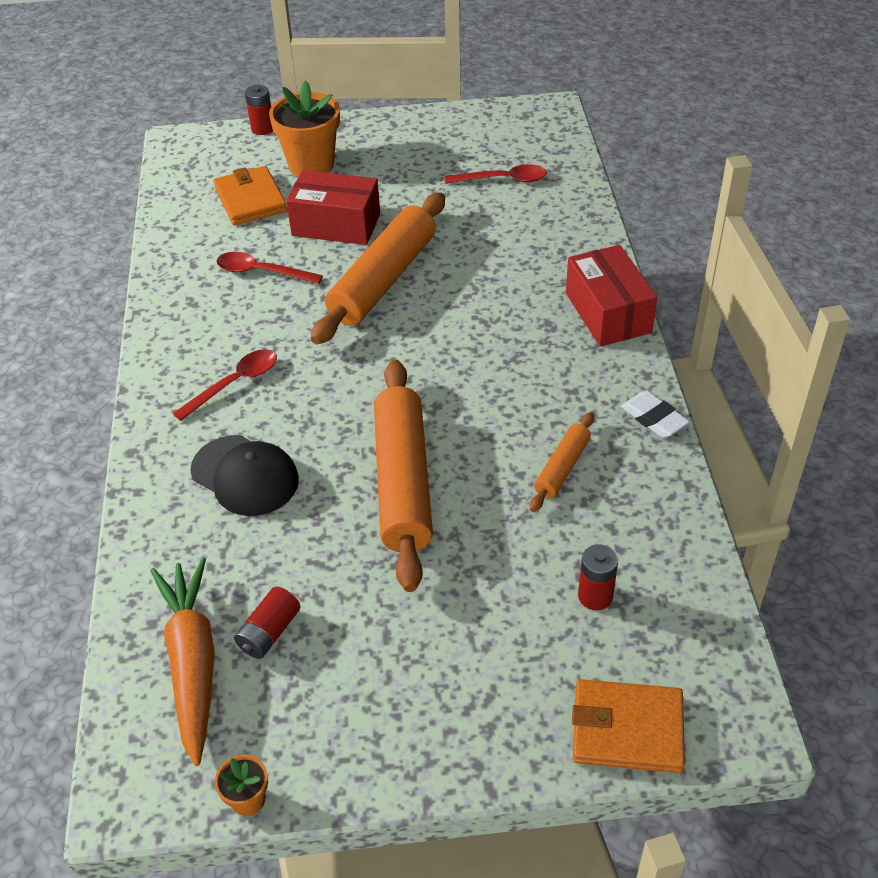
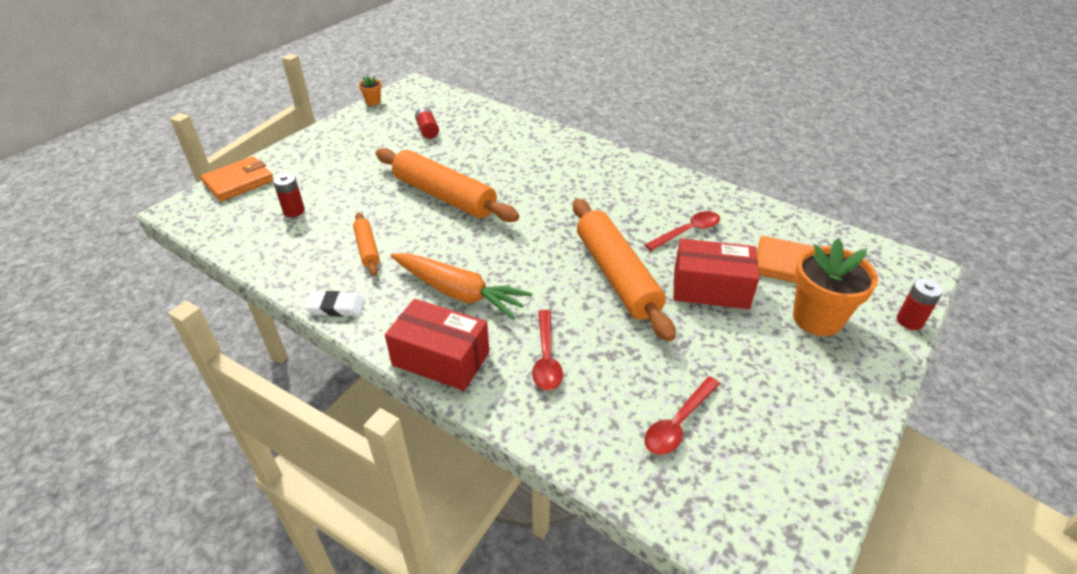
camera: 130 degrees right, 5 degrees down
orange carrot [151,558,215,766] -> orange carrot moved to [390,253,532,320]
red spoon [173,349,277,421] -> red spoon moved to [532,310,563,391]
black cap [190,435,299,516] -> none
red box [286,170,380,245] -> red box turned 45 degrees clockwise [673,238,759,309]

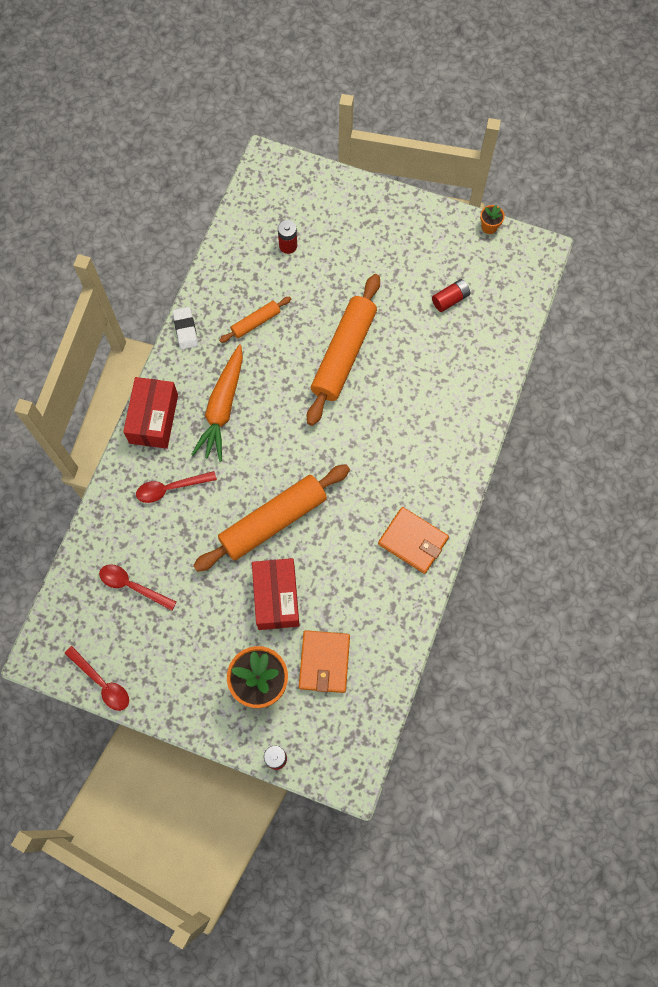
camera: 75 degrees right, 30 degrees up
orange wallet [201,156,274,202] -> orange wallet moved to [378,507,449,574]
red spoon [645,211,720,251] -> red spoon moved to [65,646,129,711]

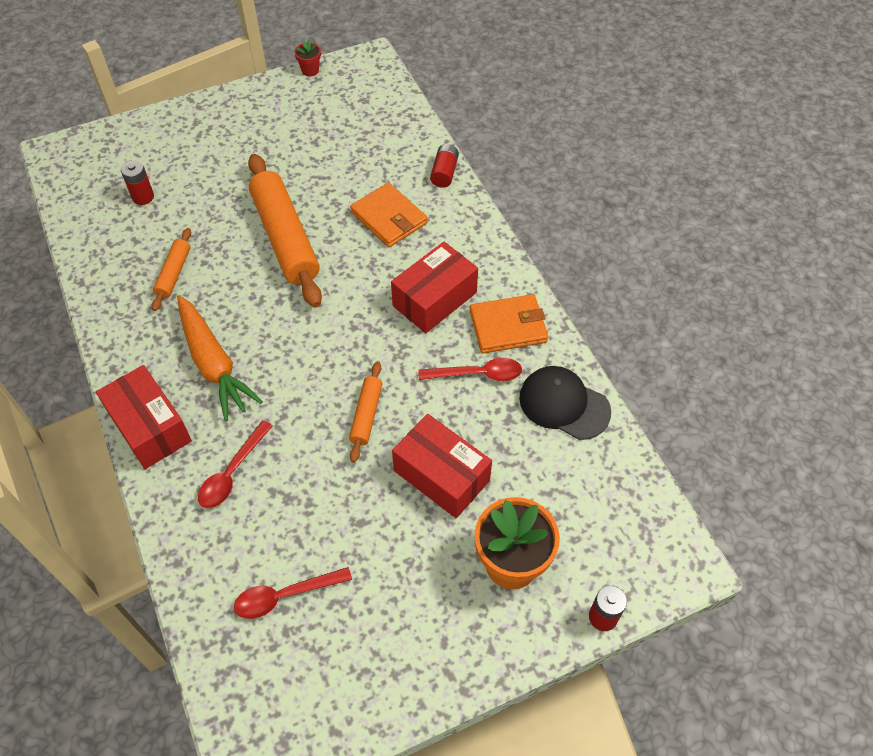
camera: 45 degrees left, 15 degrees down
red spoon [65,646,129,711] -> red spoon moved to [418,358,522,381]
white eraser [173,307,198,349] -> none
orange rolling pin [193,464,350,572] -> orange rolling pin [349,362,382,463], size x0.49
orange wallet [299,630,350,693] -> orange wallet moved to [350,182,428,247]
red battery [432,279,470,312] -> red battery moved to [430,144,459,188]
orange flower pot [480,205,505,234] -> red flower pot [294,40,321,76]
none -> red box [391,242,478,333]
none -> black cap [519,366,611,440]

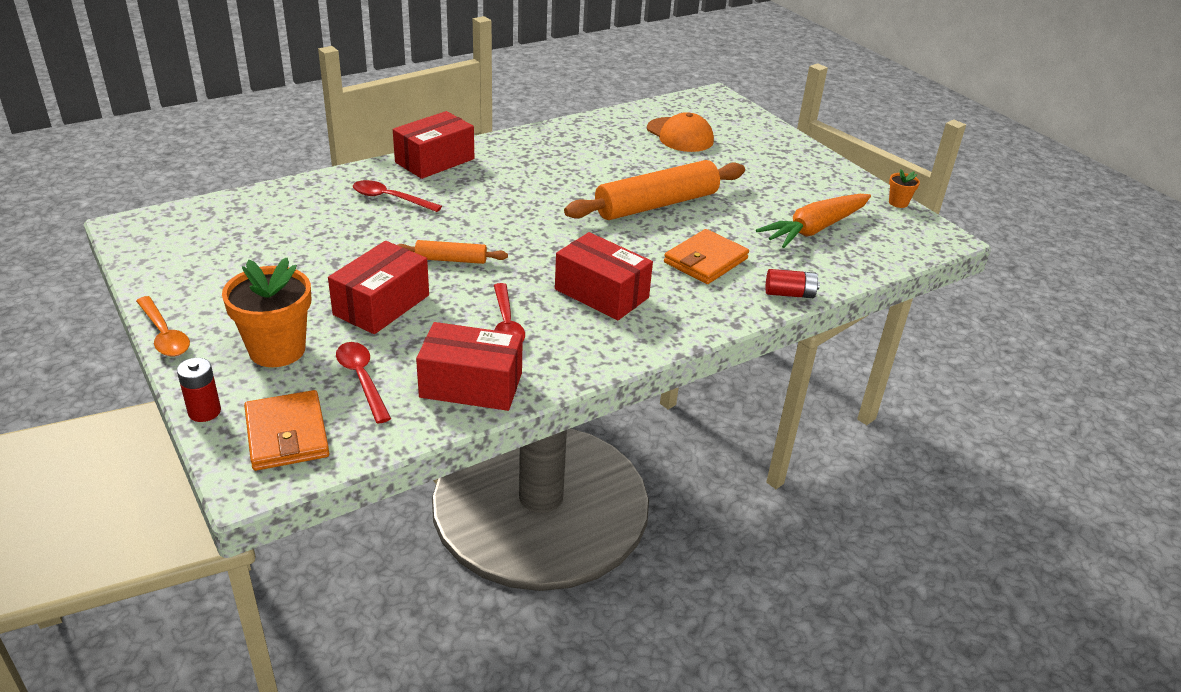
camera: 80 degrees right, 20 degrees down
red battery [121,160,154,205] -> orange cap [647,112,714,152]
orange rolling pin [152,228,191,311] -> none
orange carrot [177,295,263,421] -> orange carrot moved to [756,194,871,248]
red spoon [234,567,352,619] -> red spoon moved to [336,342,391,424]
red flower pot [294,40,321,76] -> orange flower pot [889,169,920,208]
orange wallet [470,294,548,353] -> orange wallet moved to [244,390,329,471]
black cap [519,366,611,440] -> red box [416,322,523,411]
none -> orange spoon [136,296,190,356]

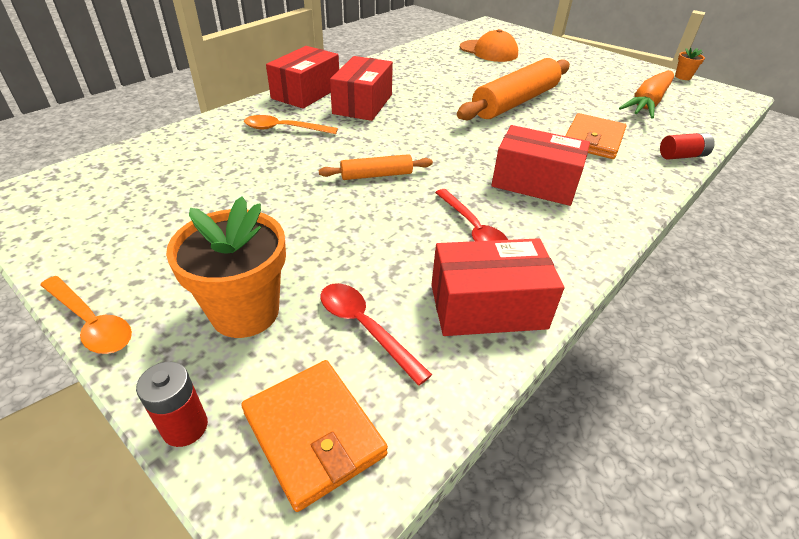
camera: 15 degrees left, 5 degrees up
red box [328,241,429,334] -> red box moved to [330,56,393,121]
red spoon [353,180,442,212] -> orange spoon [244,115,338,134]

